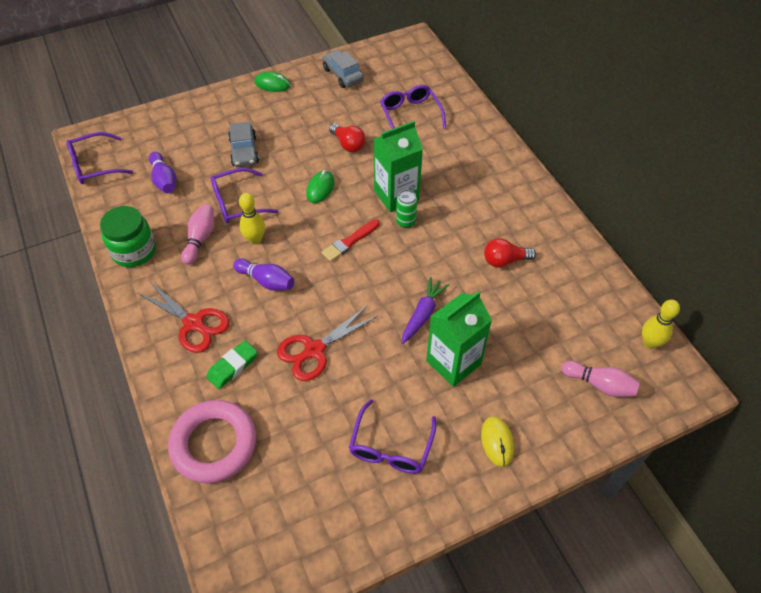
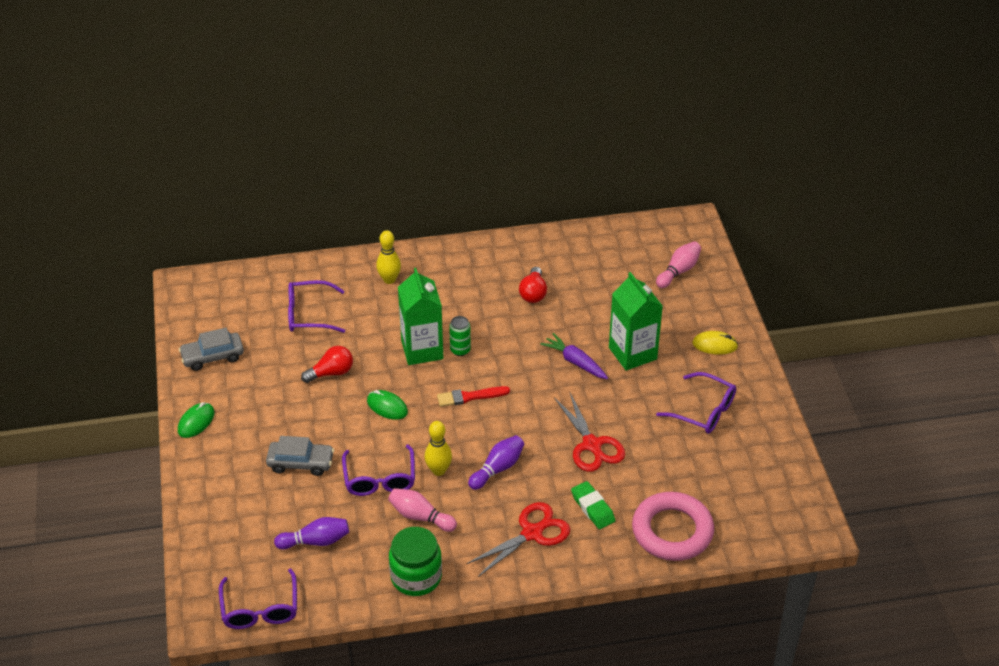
camera: 75 degrees left, 10 degrees down
red brush [321,219,379,262] -> red brush turned 105 degrees clockwise [437,386,510,407]
yellow bowling pin [642,300,680,349] -> yellow bowling pin moved to [376,230,401,284]

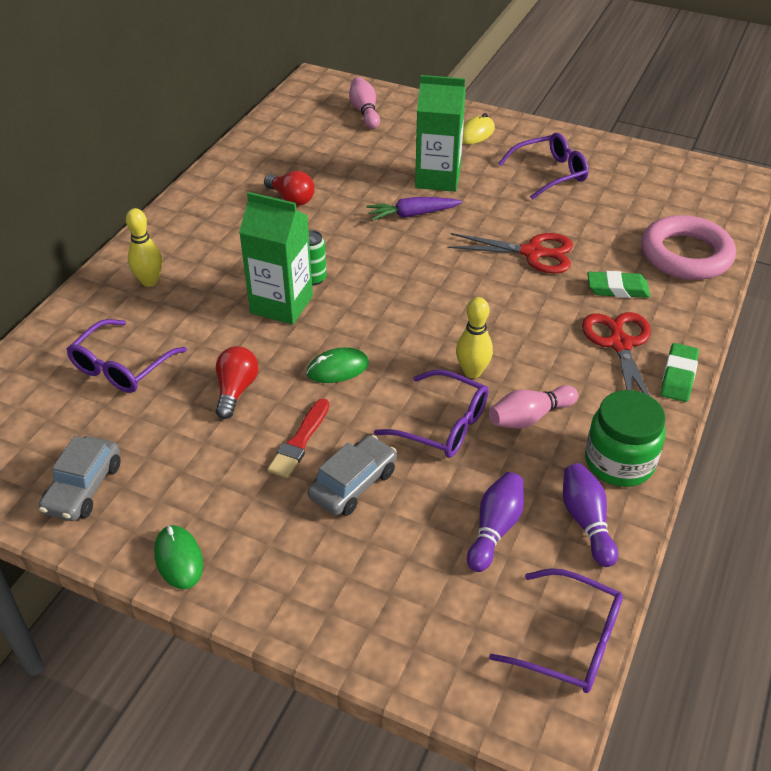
camera: 55 degrees left, 0 degrees up
red brush [437,386,510,407] -> red brush moved to [267,398,329,478]
purple bowling pin [468,435,524,490] -> purple bowling pin moved to [563,463,618,567]
none -> green eraser [661,343,699,402]

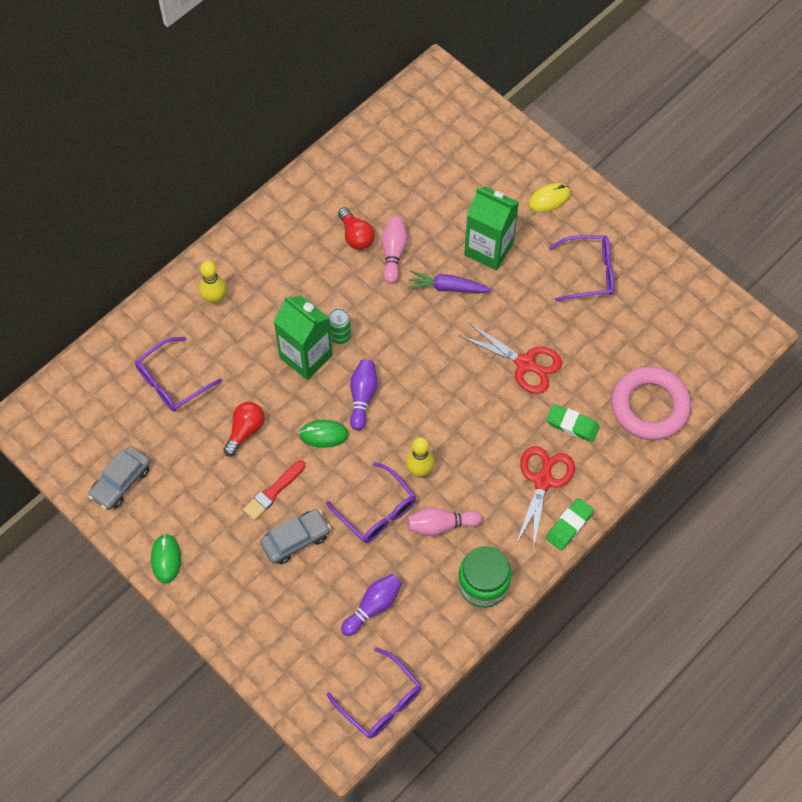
camera: 20 degrees right, 20 degrees up
pink bowling pin [349,77,380,129] -> pink bowling pin moved to [382,217,408,284]
purple bowling pin [563,463,618,567] -> purple bowling pin moved to [350,359,378,430]

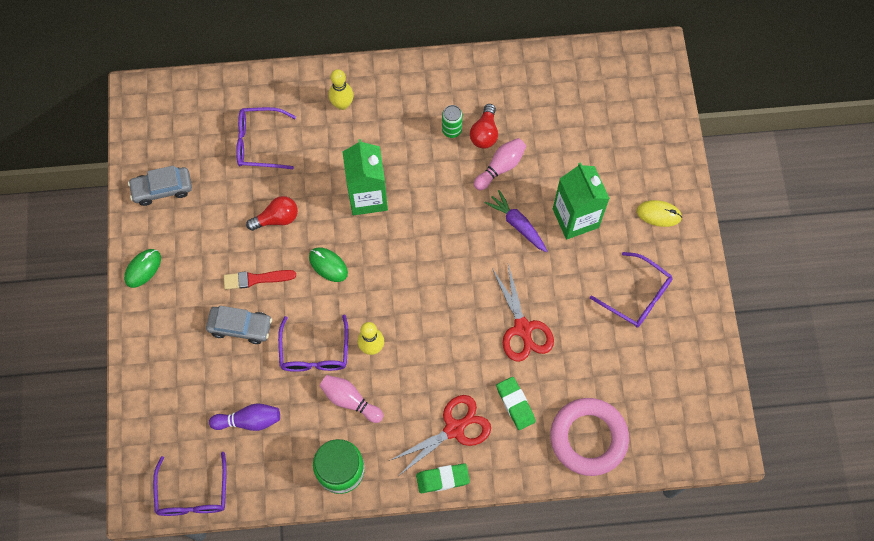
camera: 40 degrees right, 5 degrees up
green can [328,308,351,344] -> green can moved to [442,105,463,138]
purple bowling pin [350,359,378,430] -> none

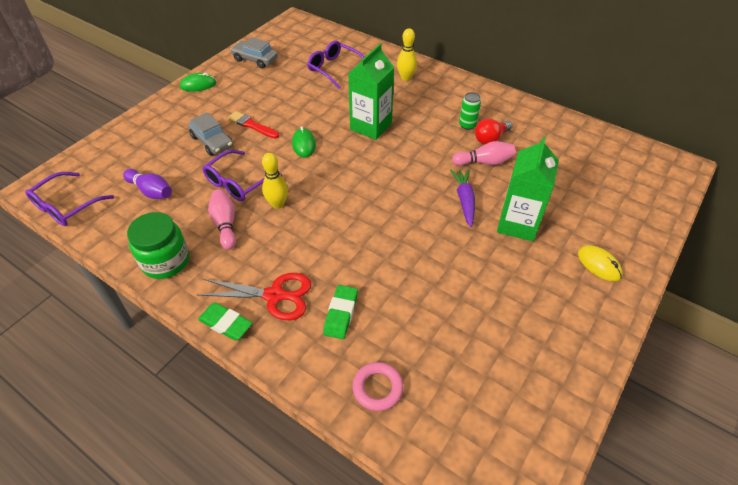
camera: 40 degrees right, 20 degrees down
red light bulb [246,196,298,231] -> none
red scissors [492,264,554,362] -> none
pink ring [550,398,629,476] -> pink ring [352,362,404,411], size x0.54
purple glasses [590,252,673,328] -> none

